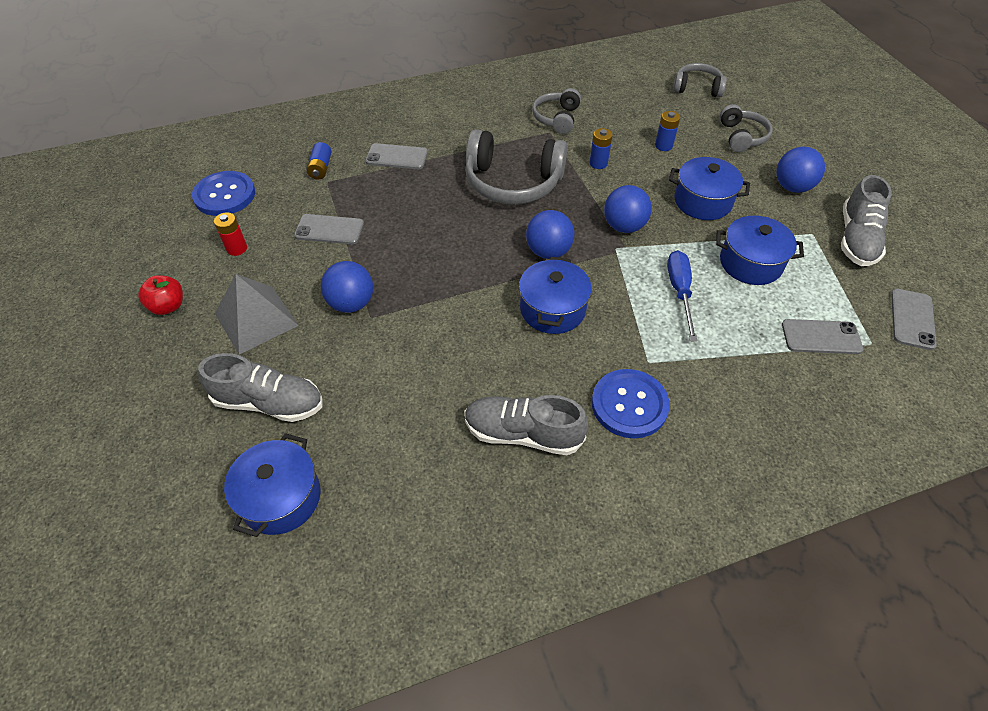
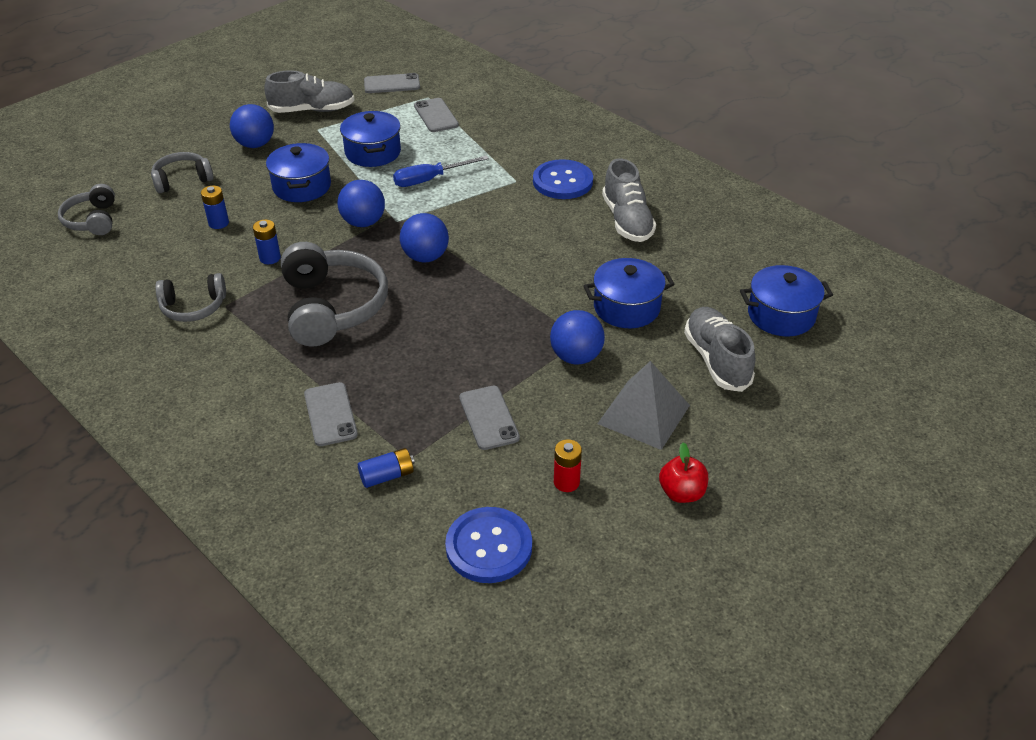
camera: 115 degrees left, 10 degrees down
blue pot [519,257,592,334] -> blue pot moved to [583,258,675,328]

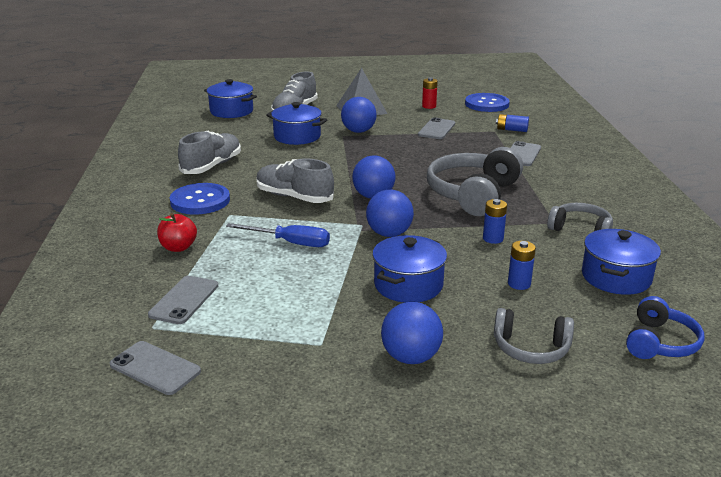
camera: 140 degrees left, 15 degrees down
grey headphones [58,184,115,235] -> blue headphones [626,296,705,359]
grey shoe [264,70,354,113] -> grey shoe moved to [256,158,334,203]
blue pot [340,111,401,167] -> blue pot moved to [582,229,661,295]
red apple [659,443,708,503] -> red apple moved to [157,213,197,252]

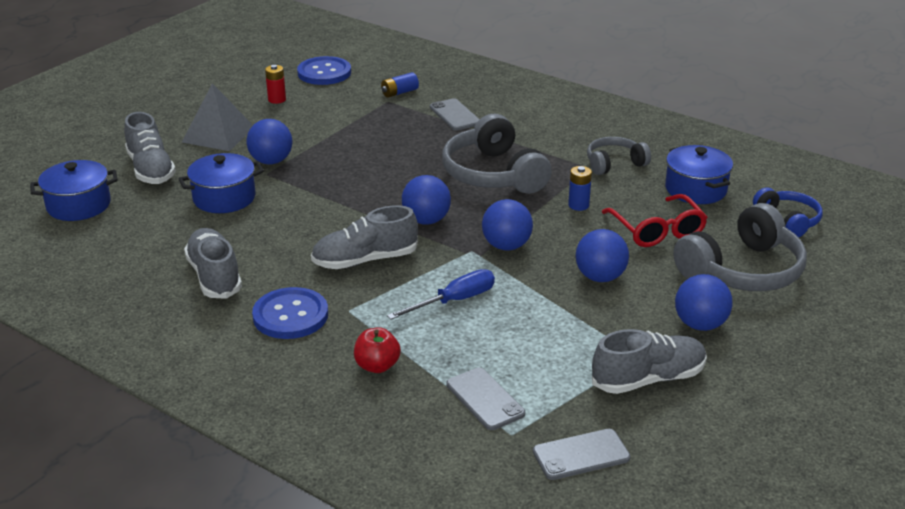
camera: 50 degrees left, 5 degrees up
blue pot [372,235,447,303] -> blue ball [575,229,629,282]
grey phone [418,117,455,139] -> none
grey headphones [494,308,574,364] -> grey headphones [673,203,807,291], size x1.76
blue battery [508,241,536,290] -> red glasses [602,194,708,247]
none -> grey shoe [592,329,707,394]

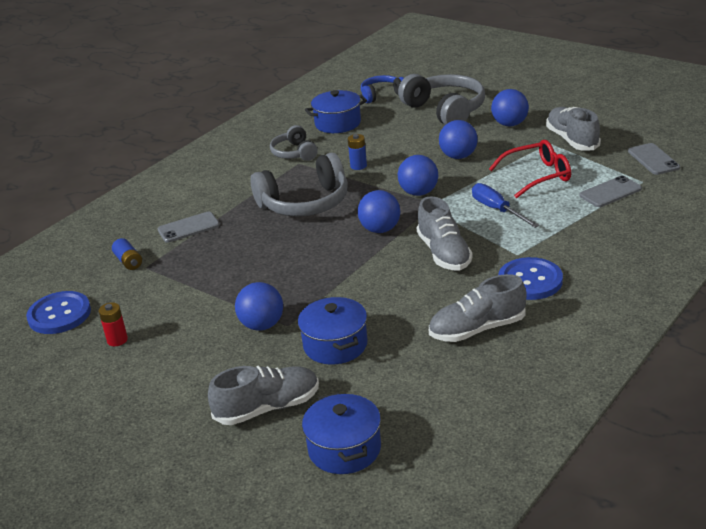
camera: 85 degrees left, 0 degrees up
grey pyramid [182,83,253,151] -> none
red apple [354,327,401,373] -> none
red glasses [602,194,708,247] -> red glasses moved to [489,140,571,198]

